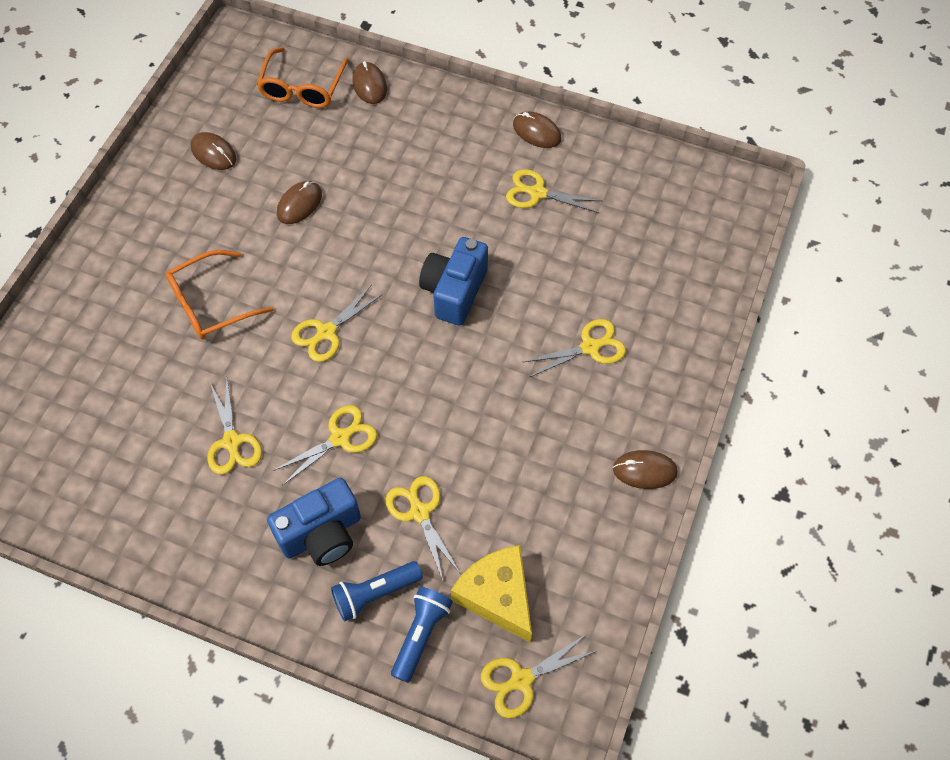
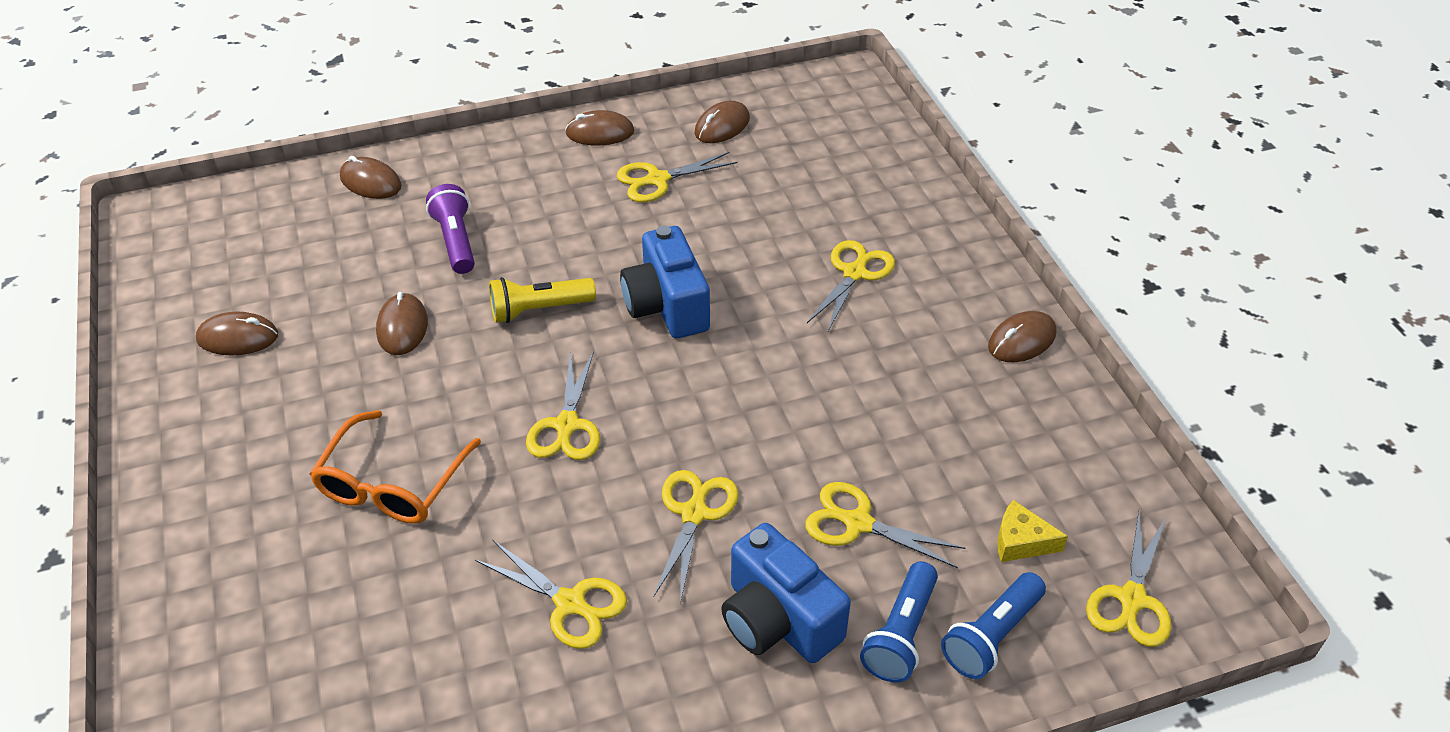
camera: 40 degrees left, 15 degrees down
orange glasses [257,47,349,108] -> none
blue camera [267,478,361,566] -> blue camera turned 120 degrees clockwise [721,523,851,663]
blue flashlight [391,587,453,683] -> blue flashlight turned 120 degrees counterclockwise [941,572,1046,679]
yellow cheese [451,545,532,642] -> yellow cheese [997,500,1068,562], size x0.53
none -> purple flashlight [426,184,475,274]
none -> yellow flashlight [489,277,596,323]
none -> brown mouse [694,101,750,143]

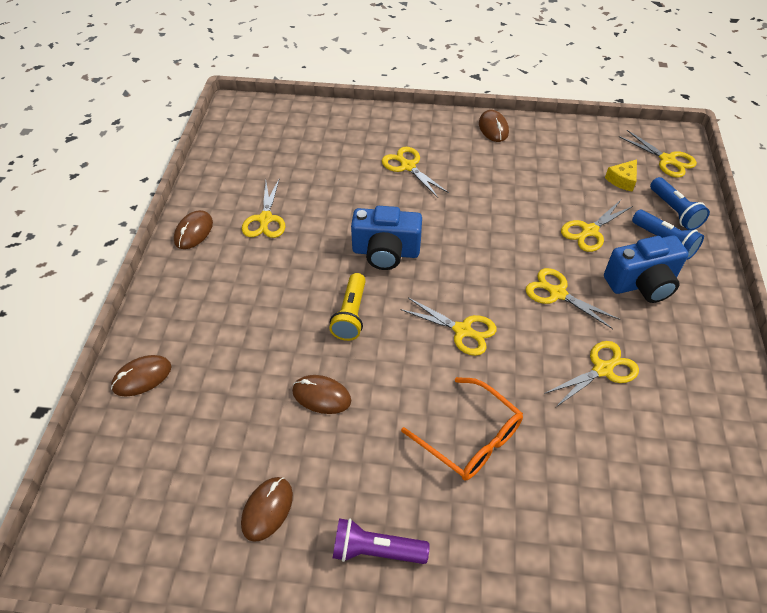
camera: 65 degrees left, 5 degrees up
purple flashlight [426,184,475,274] -> purple flashlight moved to [333,518,430,564]
brown mouse [694,101,750,143] -> none

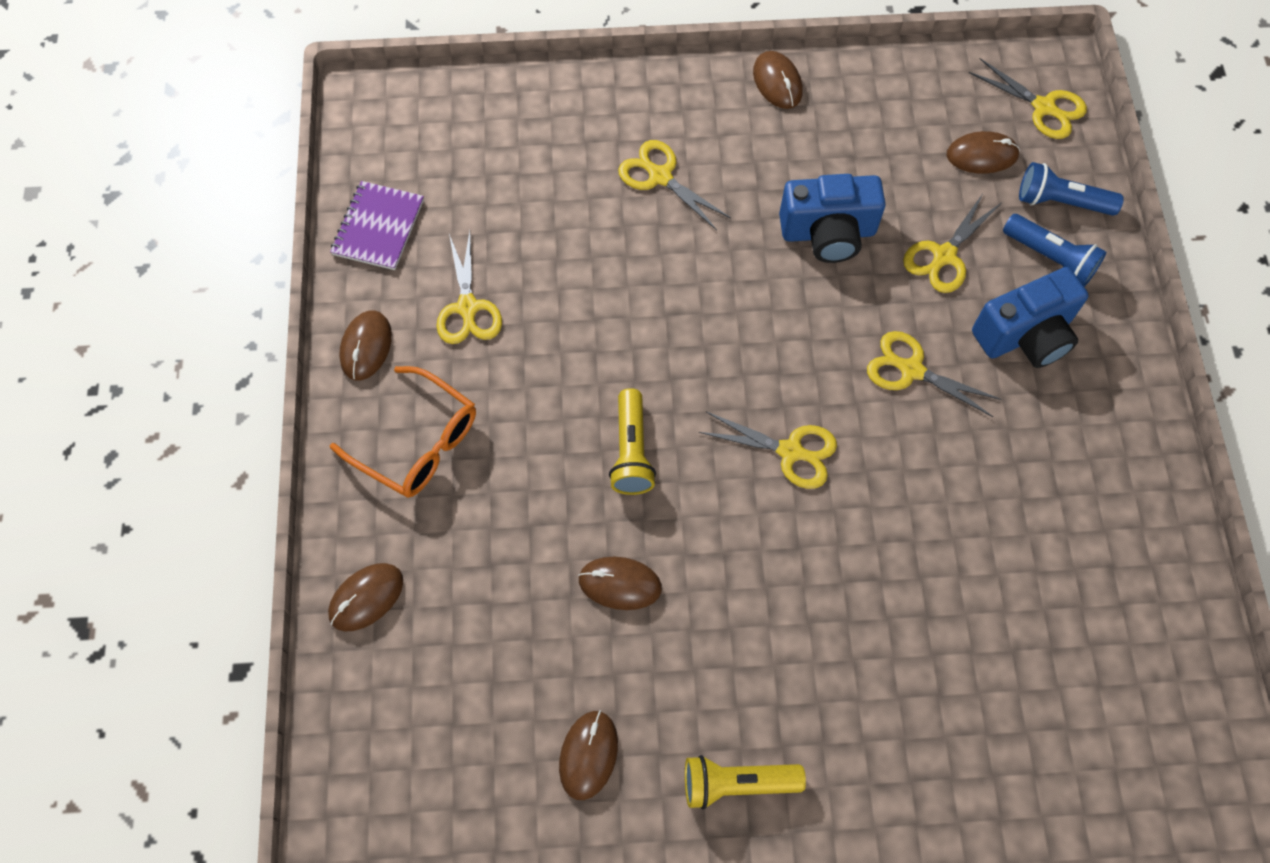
camera: 10 degrees left, 15 degrees up
purple flashlight [333,518,430,564] -> yellow flashlight [685,755,806,809]
blue camera [351,206,422,270] -> blue camera moved to [779,174,886,263]
orange glasses [401,377,523,480] -> orange glasses moved to [330,366,476,498]
yellow scissors [544,341,639,408] -> none
yellow cheese [605,159,637,192] -> brown mouse [947,131,1020,174]
blue flashlight [650,177,710,230] -> blue flashlight turned 135 degrees clockwise [1019,162,1124,216]
none -> purple notebook [330,181,424,270]

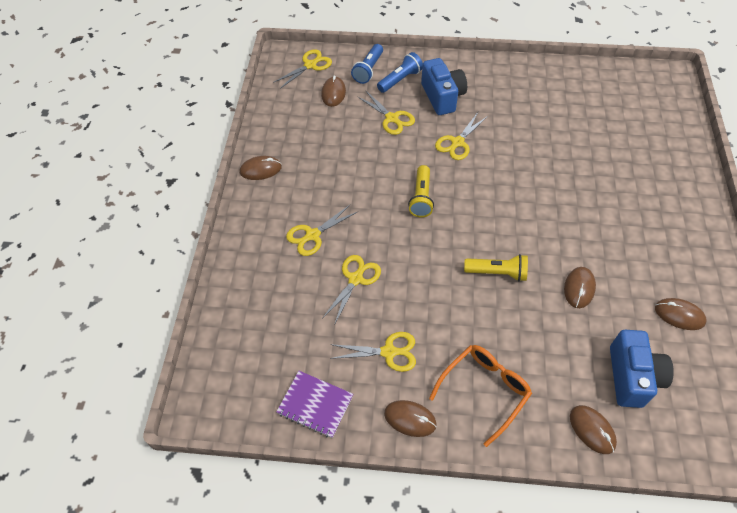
camera: 80 degrees left, 10 degrees down
yellow flashlight [685,755,806,809] -> yellow flashlight moved to [408,165,434,217]
yellow scissors [699,412,837,489] -> yellow scissors moved to [322,255,381,325]
blue camera [779,174,886,263] -> blue camera moved to [610,330,674,408]

